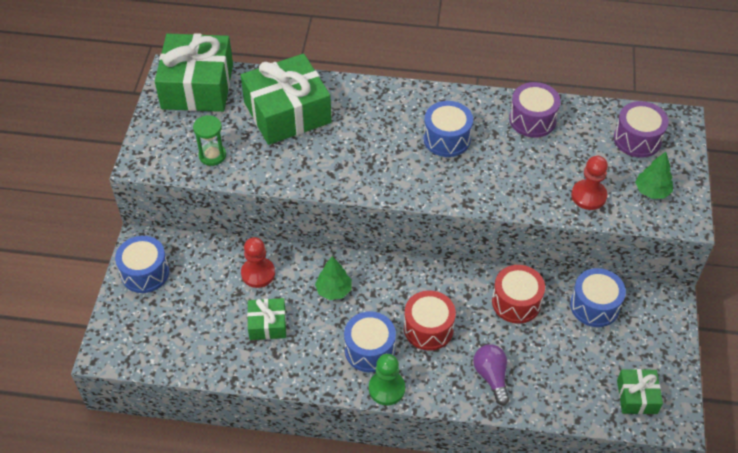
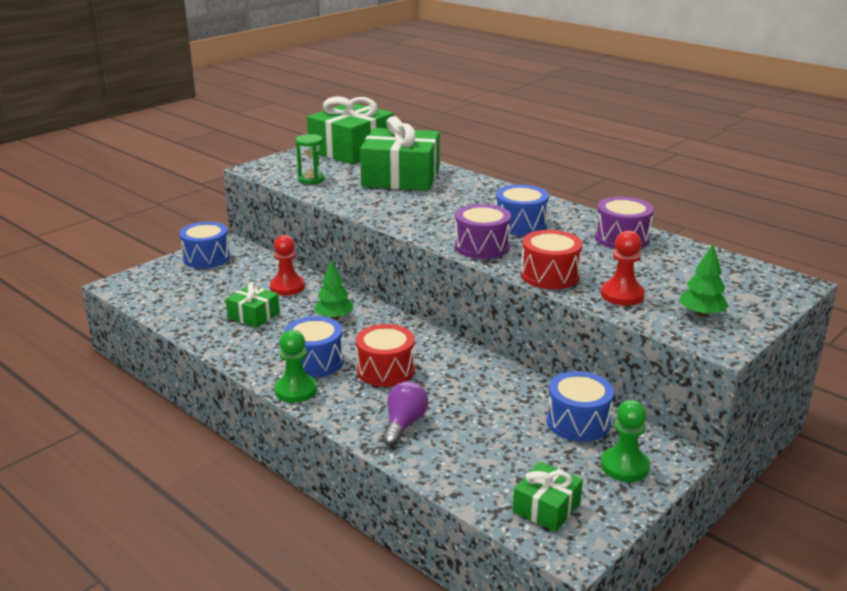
camera: 35 degrees right, 25 degrees down
red drum [492,265,545,324] -> red drum moved to [521,230,582,289]
purple drum [614,101,669,158] -> purple drum moved to [455,204,511,259]
none -> green pawn [601,400,650,482]

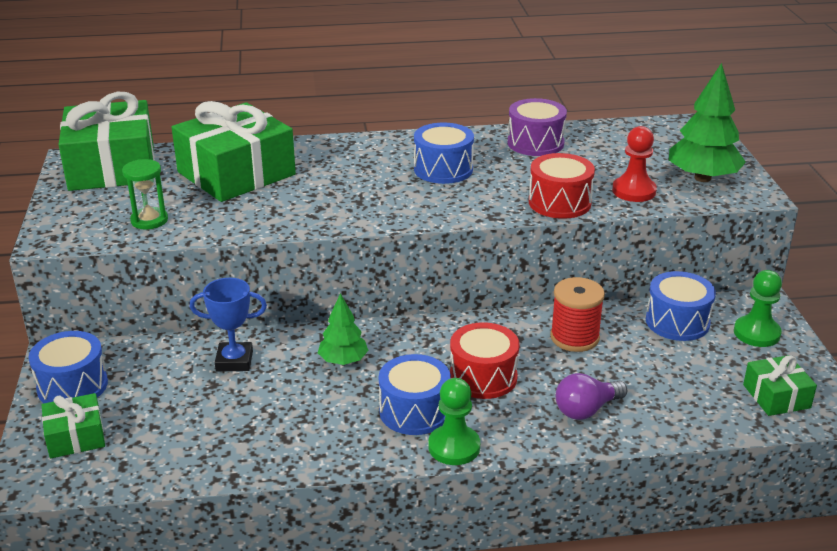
camera: 50 degrees left, 5 degrees up
green gift [226,282,280,328] -> green gift moved to [42,393,105,459]
red pawn [270,235,305,296] -> blue trophy [190,278,267,371]
purple light bulb [382,381,428,446] -> purple light bulb turned 90 degrees counterclockwise [556,373,627,420]
purple drum [455,204,511,259] -> none
green tree [679,244,729,317] -> green tree [669,63,746,182], size x1.65
none -> red spool [550,277,605,352]

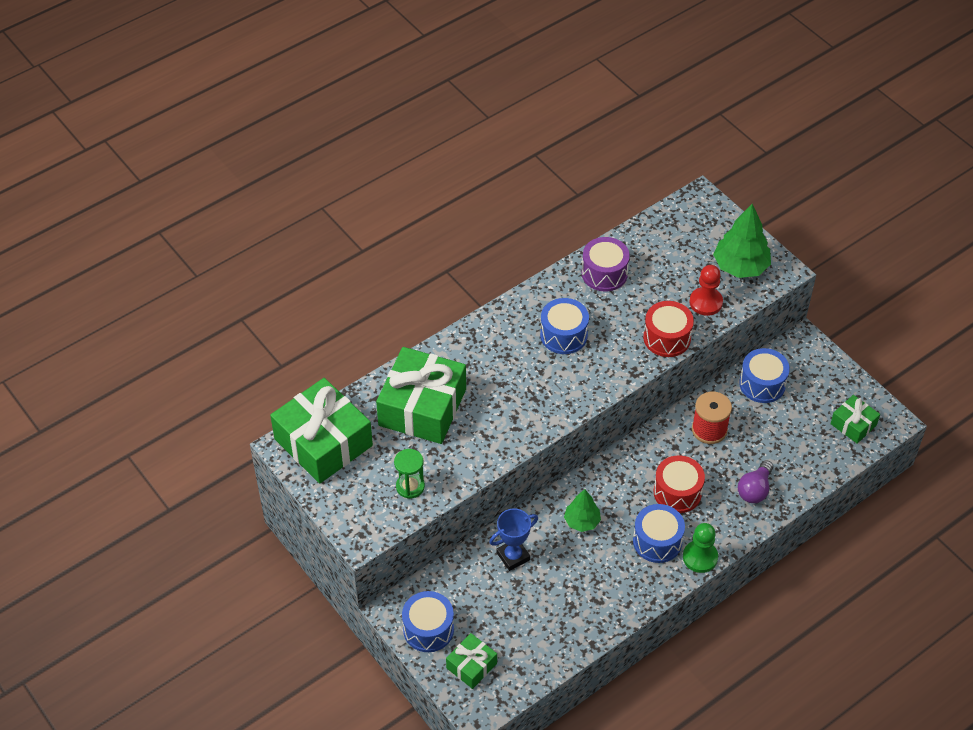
camera: 30 degrees left, 20 degrees up
green pawn [734,270,782,347] -> none

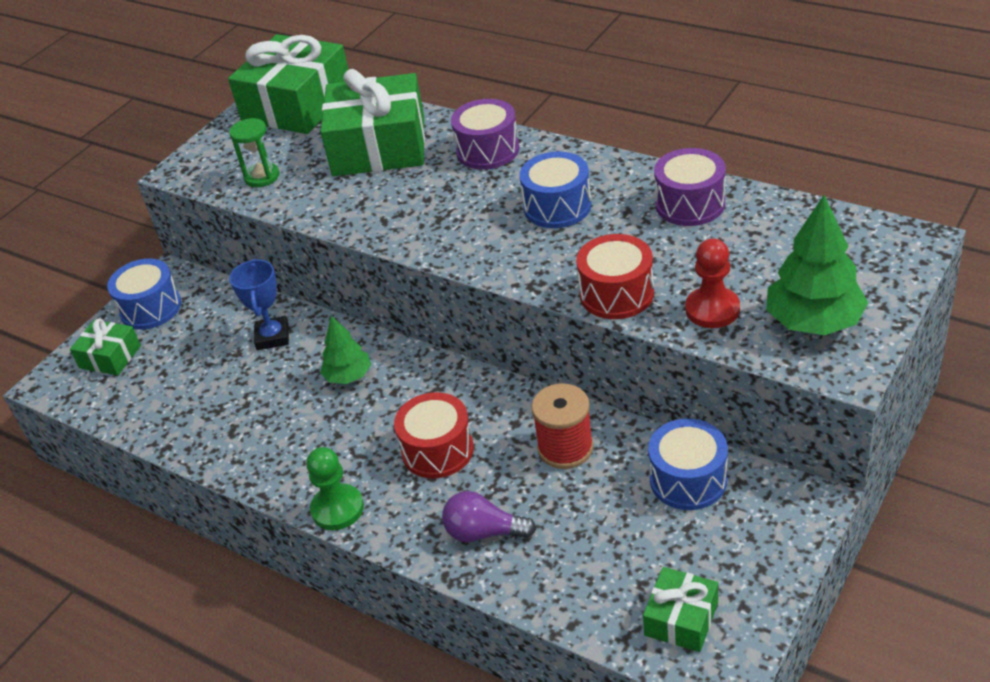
camera: 75 degrees right, 10 degrees down
blue trophy [489,508,538,571] -> blue trophy turned 45 degrees clockwise [229,259,289,350]
blue drum [633,504,685,563] -> none
none -> purple drum [451,99,519,170]

